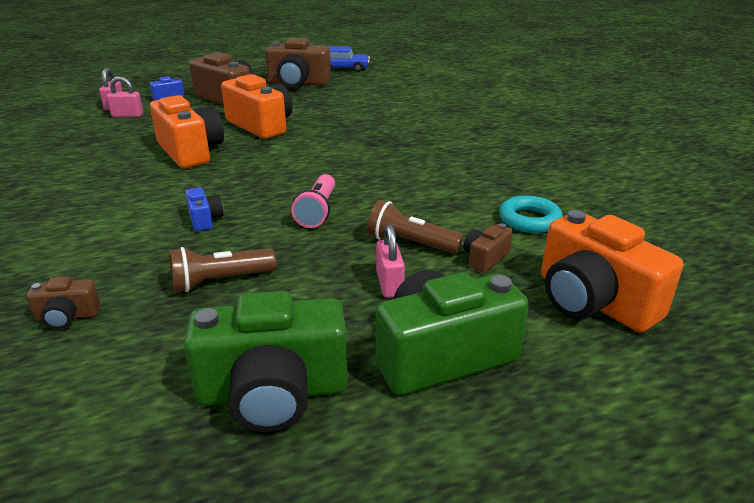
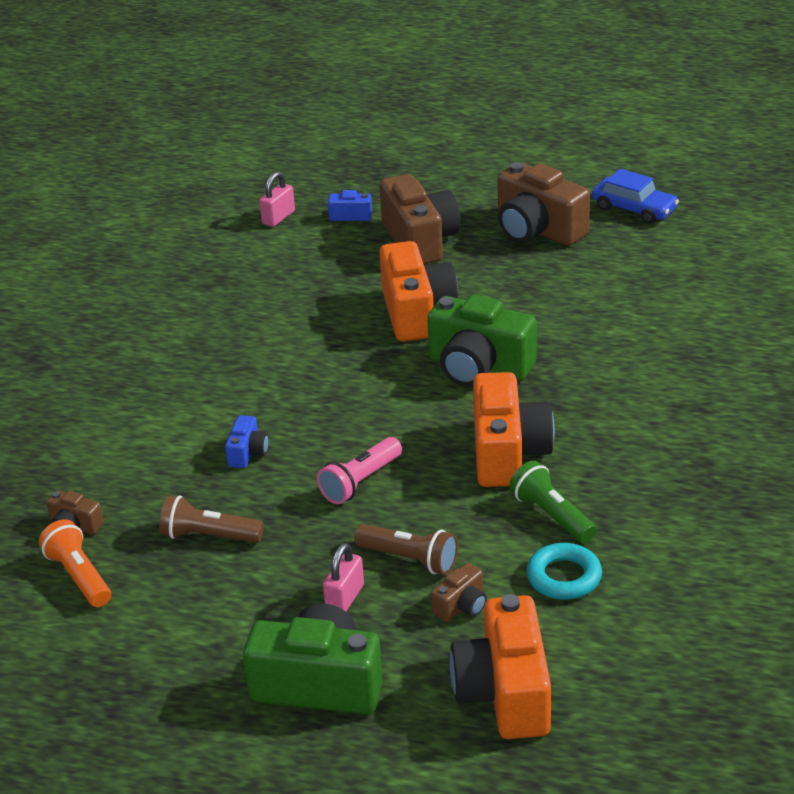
camera: 35 degrees right, 5 degrees up
pink padlock [107,76,143,117] -> none
orange camera [150,95,224,168] -> orange camera moved to [473,372,555,487]
green camera [184,291,348,432] -> green camera moved to [427,295,536,387]
brown flashlight [367,200,463,254] -> brown flashlight turned 150 degrees clockwise [354,524,458,575]
brown camera [464,223,513,273] -> brown camera turned 150 degrees clockwise [431,563,487,622]
none -> orange flashlight [39,519,111,607]
none -> green flashlight [509,461,596,543]

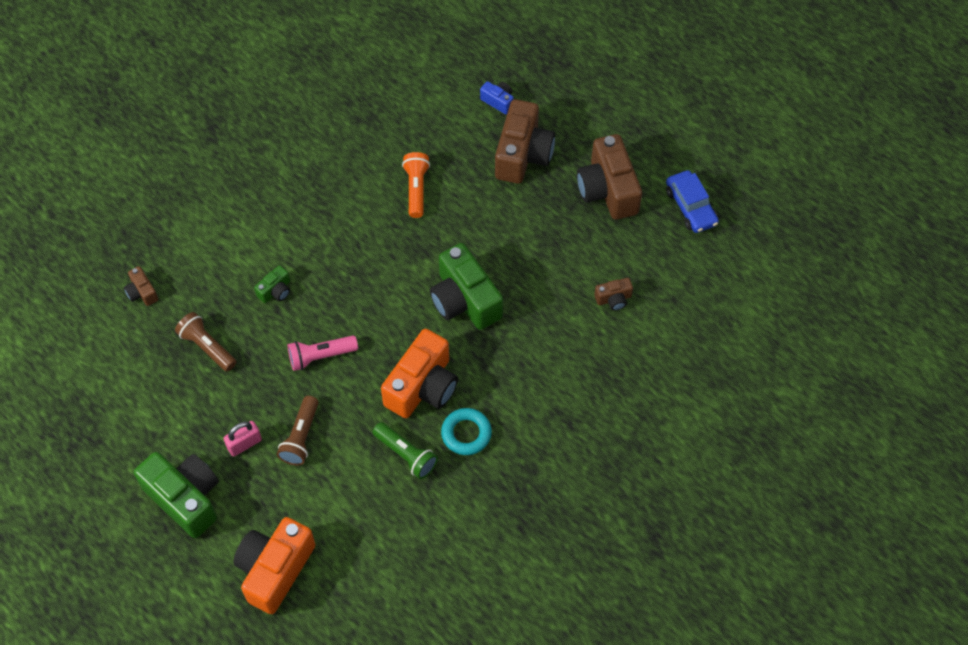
camera: 30 degrees right, 25 degrees up
orange flashlight [39,519,111,607] -> orange flashlight moved to [402,152,430,218]
blue camera [225,415,269,468] -> green camera [254,265,290,303]
pink padlock [259,171,295,227] -> none
brown flashlight [354,524,458,575] -> brown flashlight turned 45 degrees clockwise [277,396,319,466]
orange camera [379,241,458,342] -> none
brown camera [431,563,487,622] -> brown camera moved to [594,278,633,311]
green flashlight [509,461,596,543] -> green flashlight turned 135 degrees clockwise [373,422,438,479]
turquoise ring [526,543,602,600] -> turquoise ring moved to [441,408,492,455]

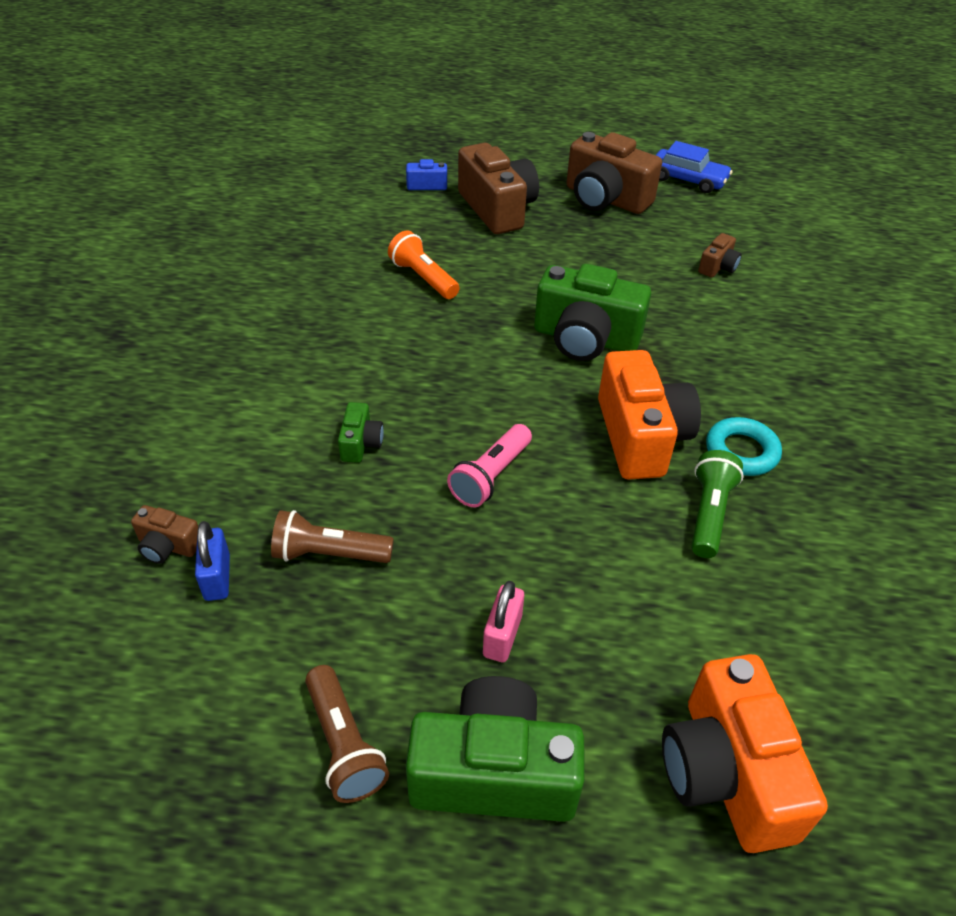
camera: 40 degrees left, 15 degrees down
brown flashlight [277,396,319,466] -> brown flashlight moved to [305,665,389,803]
green flashlight [373,422,438,479] -> green flashlight turned 75 degrees counterclockwise [691,450,744,558]
none -> blue padlock [195,521,230,601]

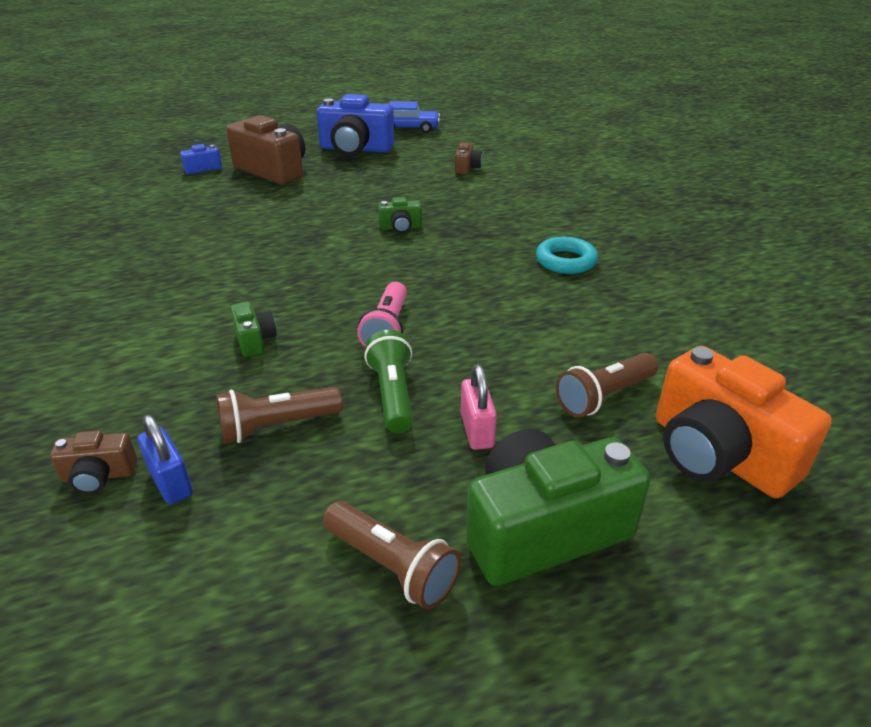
camera: 25 degrees left, 10 degrees down
orange flashlight [388,230,460,299] -> none
green camera [534,264,651,361] -> green camera [378,197,422,233], size x0.46
brown camera [566,132,662,214] -> blue camera [317,94,395,156]
orange camera [598,350,701,480] -> none
green flashlight [691,450,744,558] -> green flashlight moved to [364,330,413,434]
none -> brown flashlight [556,353,658,417]

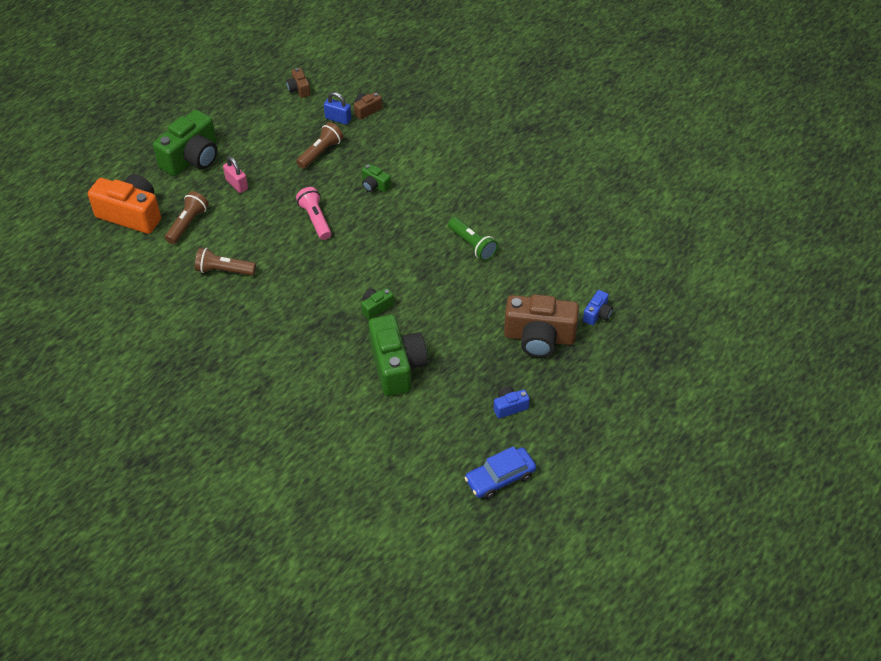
camera: 150 degrees right, 15 degrees up
blue camera [317,94,395,156] -> blue camera [493,387,530,418], size x0.46
brown flashlight [323,501,461,610] -> brown flashlight moved to [195,248,256,275]
green flashlight [364,330,413,434] -> green flashlight moved to [448,217,498,261]
brown camera [455,142,482,174] -> brown camera moved to [286,68,310,98]
turquoise ring [536,237,598,274] -> none
none -> green camera [368,315,428,396]

